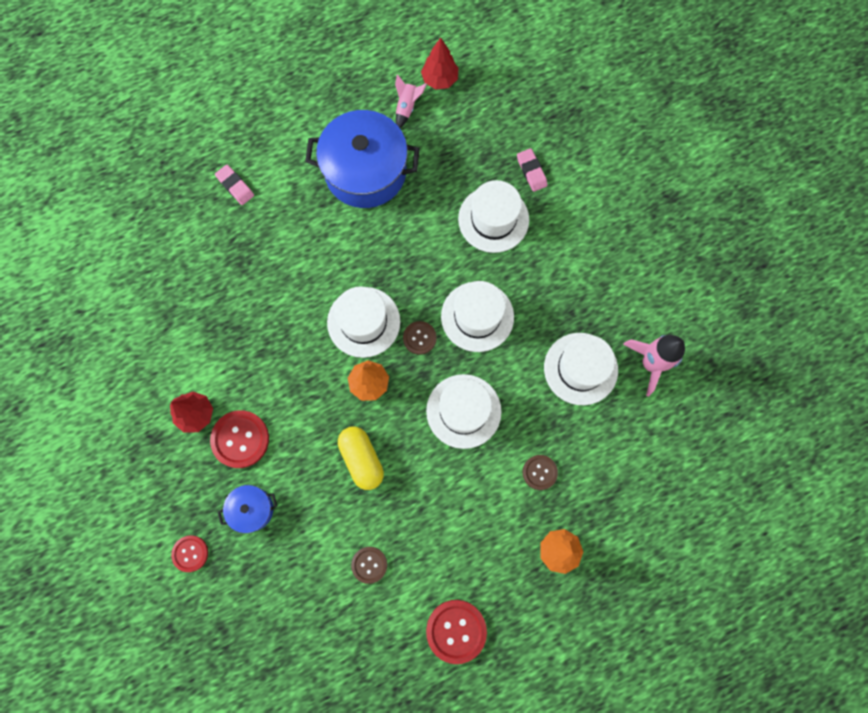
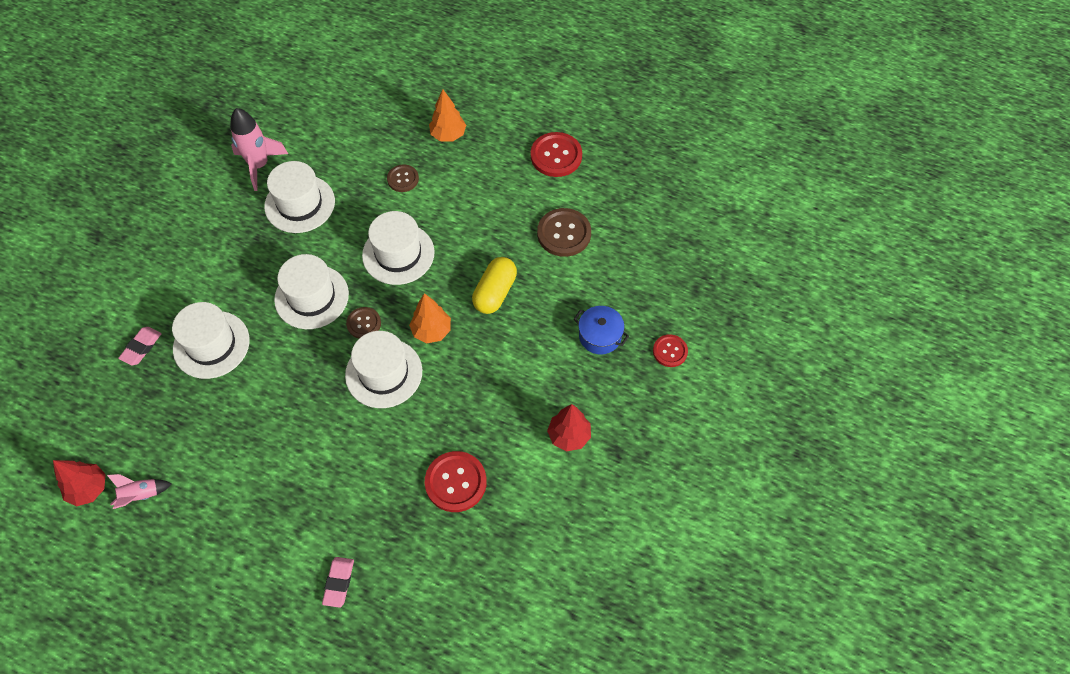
camera: 130 degrees left, 15 degrees down
red button [210,410,269,468] -> red button moved to [425,451,487,512]
blue pot [305,110,420,208] -> none
brown button [351,547,387,584] -> brown button [537,208,591,257], size x1.66

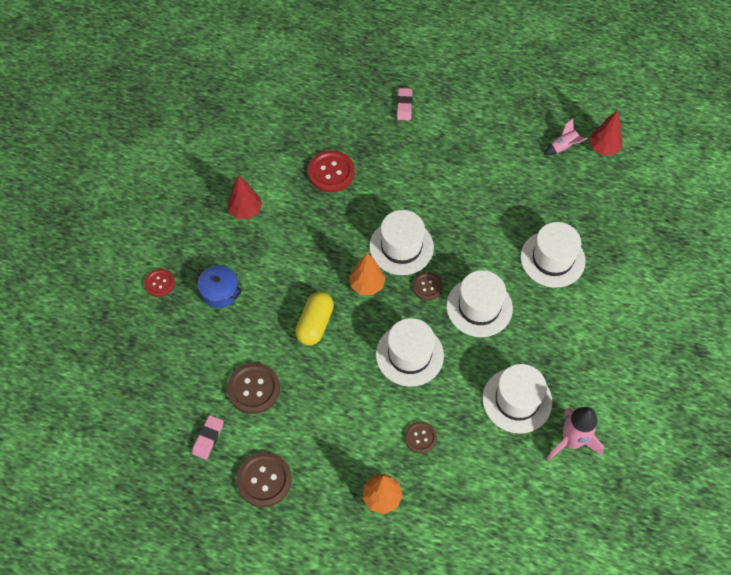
camera: 175 degrees right, 0 degrees up
pink eraser [118,327,162,366] -> pink eraser moved to [192,415,224,460]
red button [531,132,582,177] -> brown button [236,452,292,507]

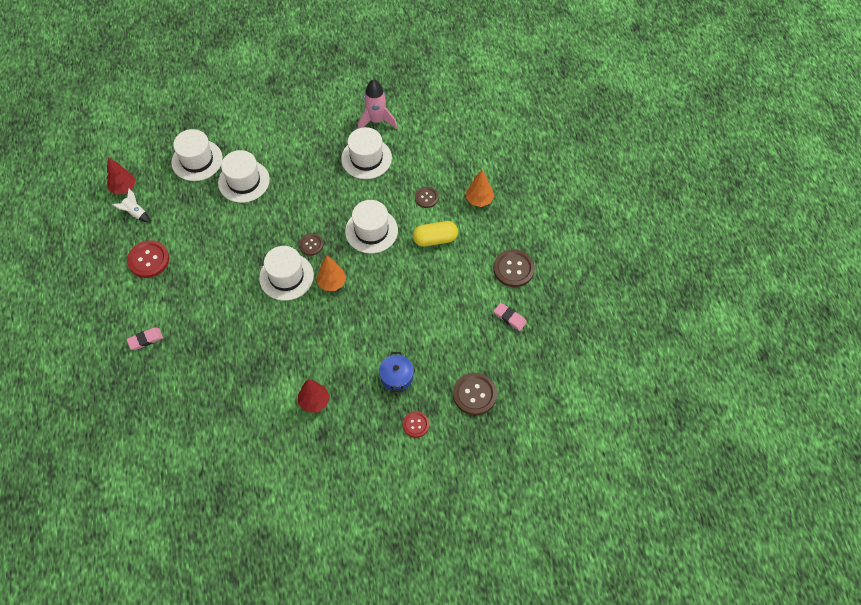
camera: 120 degrees left, 0 degrees up
pink eraser [192,415,224,460] -> pink eraser turned 45 degrees clockwise [494,303,527,331]
brown button [227,363,280,414] -> brown button moved to [453,373,497,415]
yellow capsule [295,292,334,346] -> yellow capsule moved to [413,221,458,247]
red button [308,150,355,192] -> red button moved to [127,240,169,278]
white hat [446,270,513,337] -> white hat moved to [171,129,223,181]
pink rocket [543,119,588,155] -> white rocket [113,188,150,222]

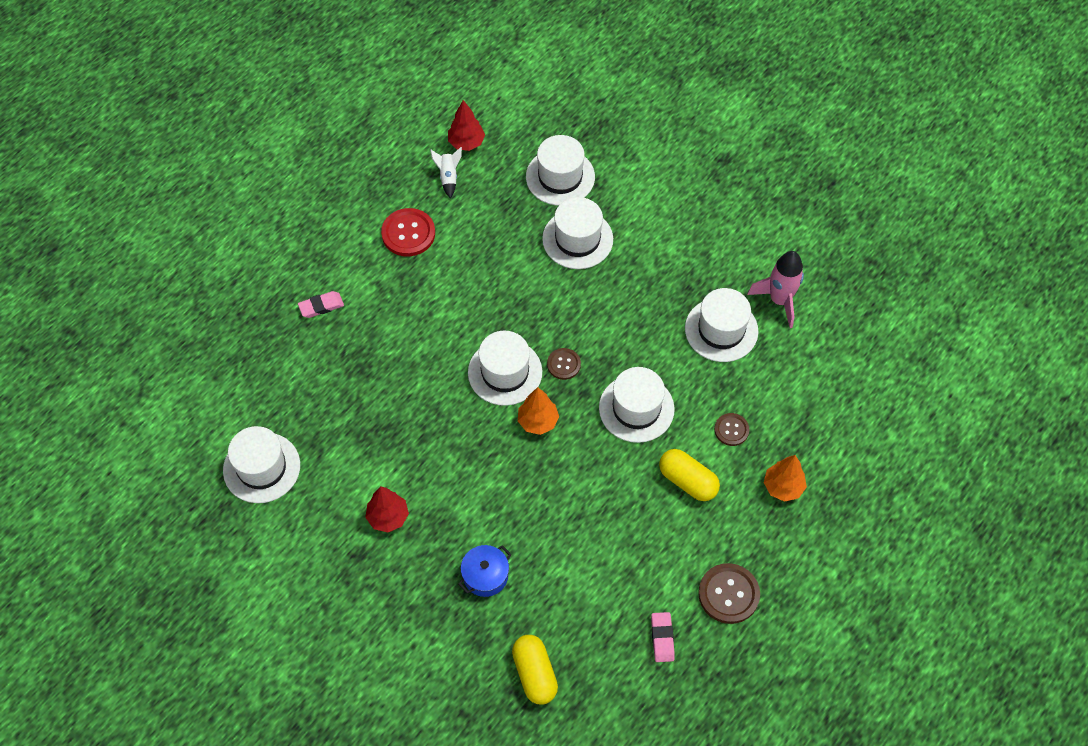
camera: 50 degrees right, 0 degrees up
pink eraser [126,327,163,350] -> pink eraser turned 45 degrees counterclockwise [298,291,344,318]
red button [403,411,429,438] -> none
brown button [453,373,497,415] -> yellow capsule [512,635,558,705]
none -> white hat [223,426,300,503]

